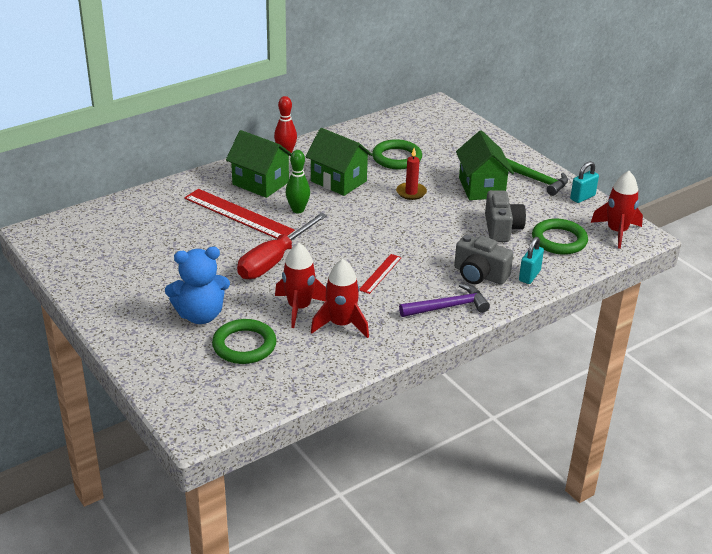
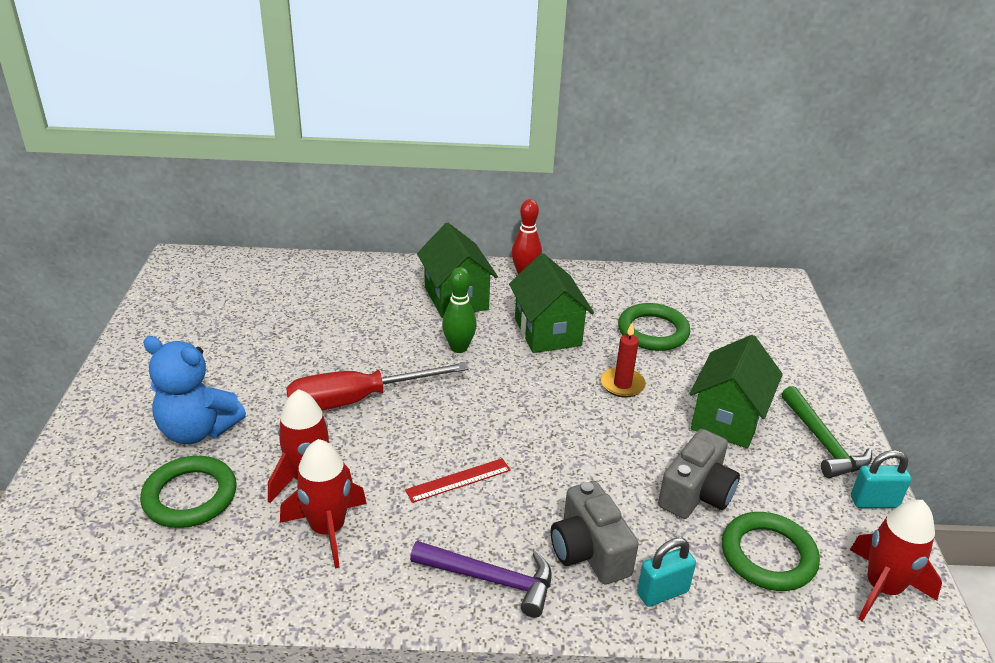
camera: 35 degrees right, 0 degrees up
red ruler [184,189,294,239] -> none

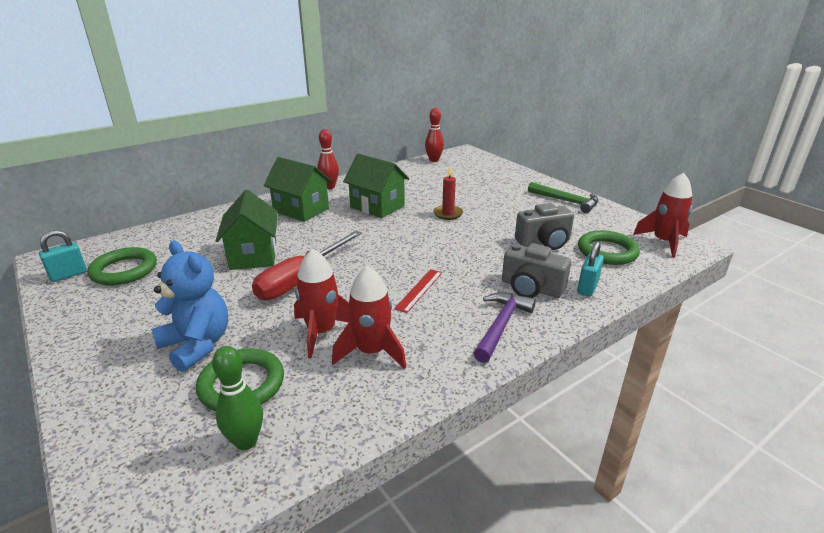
camera: 35 degrees left, 5 degrees down
blue teddy bear [143,336,246,444] -> blue teddy bear turned 120 degrees counterclockwise [152,241,228,372]
purple hammer [410,541,552,618] -> purple hammer turned 45 degrees counterclockwise [474,292,536,363]
green bowling pin [442,267,477,353] -> green bowling pin moved to [212,346,263,450]
green ring [618,303,690,351] -> green ring moved to [87,247,157,285]
grey camera [658,429,740,519] -> grey camera turned 75 degrees clockwise [515,203,574,250]
green house [689,335,783,449] -> green house moved to [215,190,278,270]
turquoise padlock [851,450,912,508] -> turquoise padlock moved to [39,230,87,282]
none -> red bowling pin [425,108,444,162]

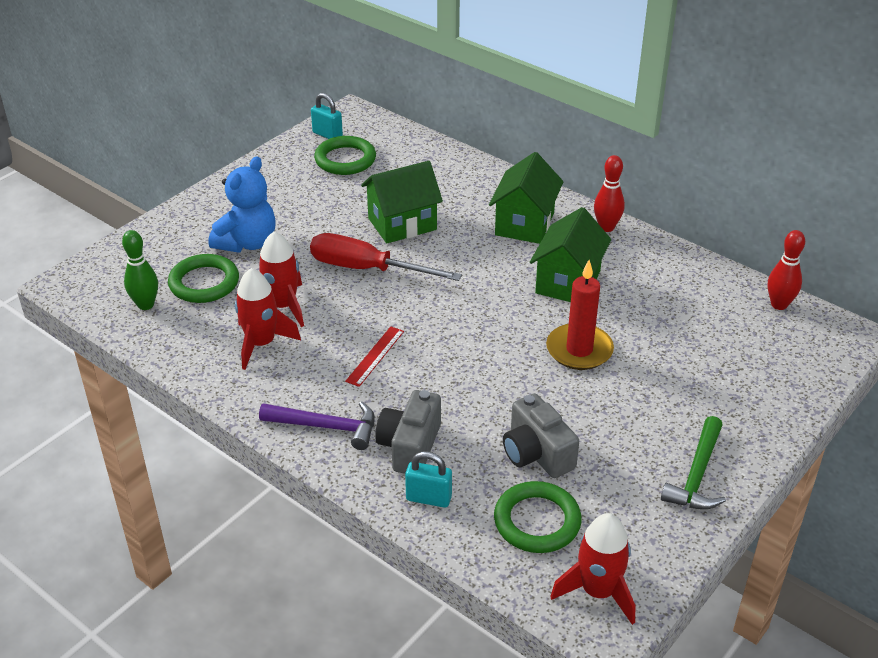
camera: 75 degrees right, 10 degrees up
red ruler [394,269,442,313] -> red ruler turned 75 degrees counterclockwise [345,326,404,387]
red candle [433,166,463,220] -> red candle [546,260,614,370], size x1.54

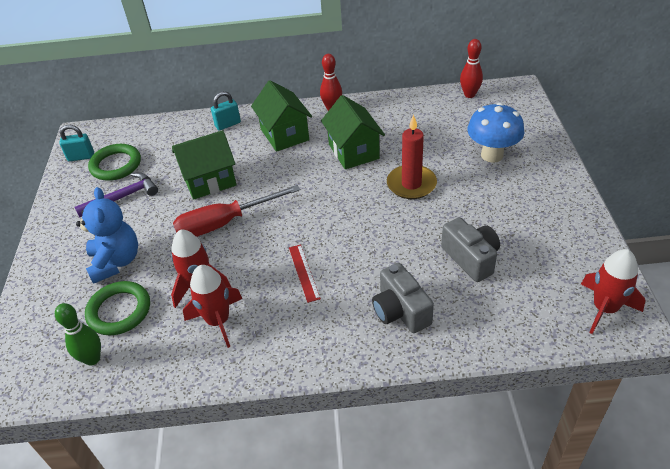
camera: 40 degrees left, 5 degrees up
purple hammer [259,401,375,450] -> purple hammer moved to [75,172,158,217]
green house [361,161,443,244] -> green house turned 45 degrees clockwise [172,130,236,200]
turquoise padlock [405,451,452,508] -> turquoise padlock moved to [211,91,241,131]
green ring [494,481,582,553] -> none
grey camera [503,393,579,478] -> grey camera turned 135 degrees counterclockwise [441,217,500,282]
green hammer [661,416,726,510] -> none
none -> blue mushroom [467,103,524,163]

